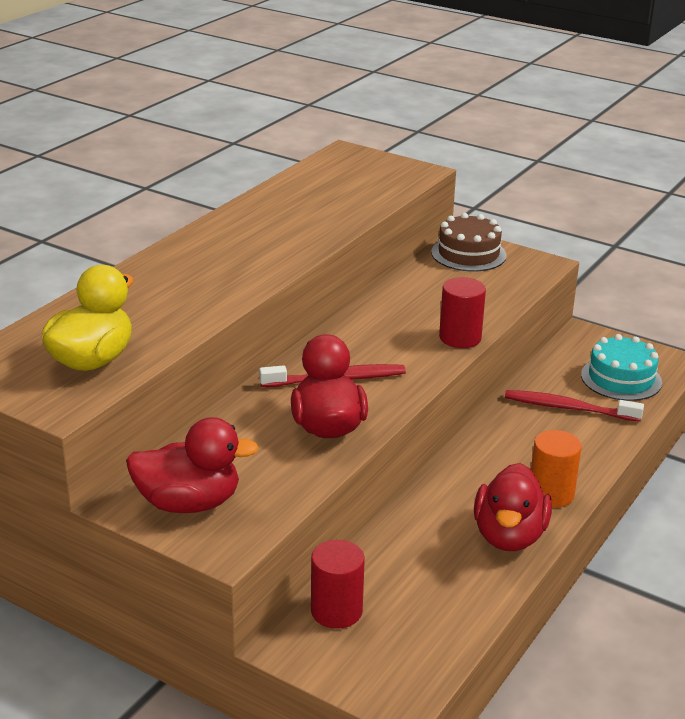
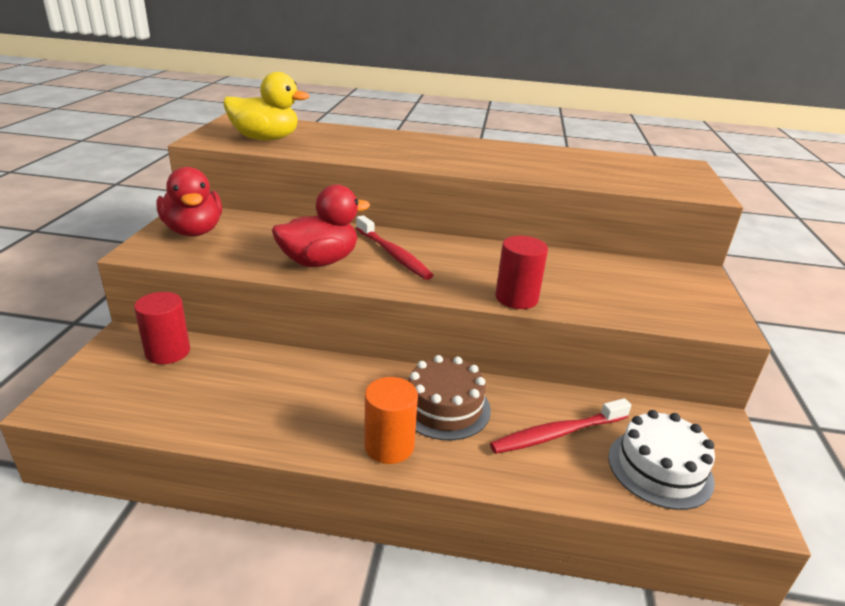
camera: 65 degrees right, 0 degrees up
brown cake [431,213,507,272] -> brown cake moved to [409,355,491,440]
red duck [474,463,552,551] -> none
red toothbrush [505,390,644,422] -> red toothbrush turned 105 degrees counterclockwise [490,398,631,454]
turquoise cake [581,334,662,401] -> white cake [608,410,715,510]

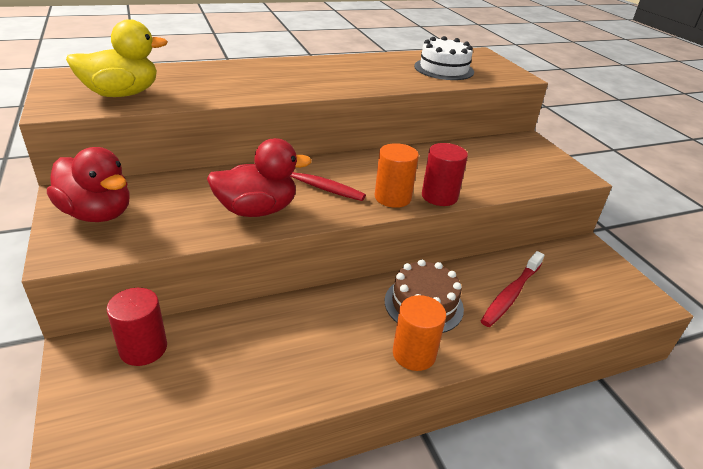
camera: 30 degrees left, 5 degrees up
red duck [272,185,370,267] -> red duck turned 45 degrees clockwise [207,138,312,217]
white cake [608,410,715,510] -> white cake moved to [414,36,474,80]
none -> orange cylinder [375,143,419,208]

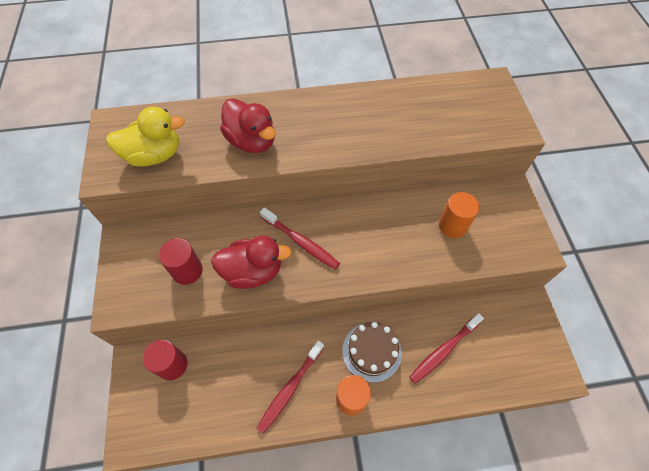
camera: 15 degrees right, 25 degrees up
red duck [47,147,130,222] -> red duck moved to [220,98,276,153]
orange cylinder [375,143,419,208] -> orange cylinder moved to [439,192,480,238]
white cake [414,36,474,80] -> none
red cylinder [422,143,468,206] -> red cylinder moved to [158,238,203,285]
none -> red toothbrush [257,340,324,434]

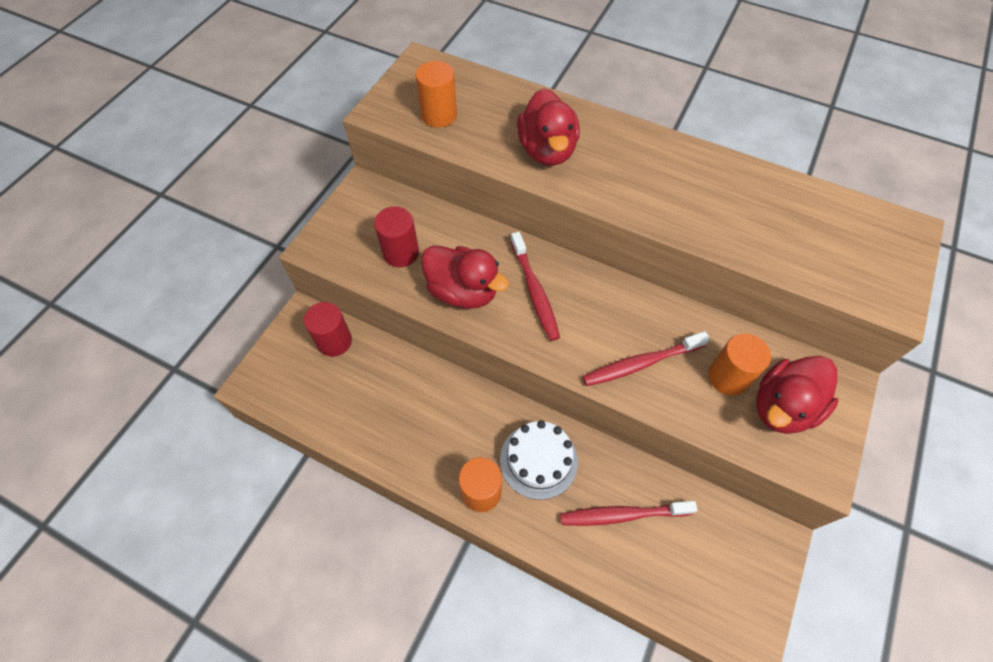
camera: 35 degrees right, 0 degrees up
yellow duck [106,107,185,167] -> orange cylinder [416,61,457,128]
red toothbrush [257,340,324,434] -> red toothbrush moved to [583,331,710,386]
brown cake [342,322,402,383] -> white cake [500,420,578,500]
none -> red duck [756,356,839,434]

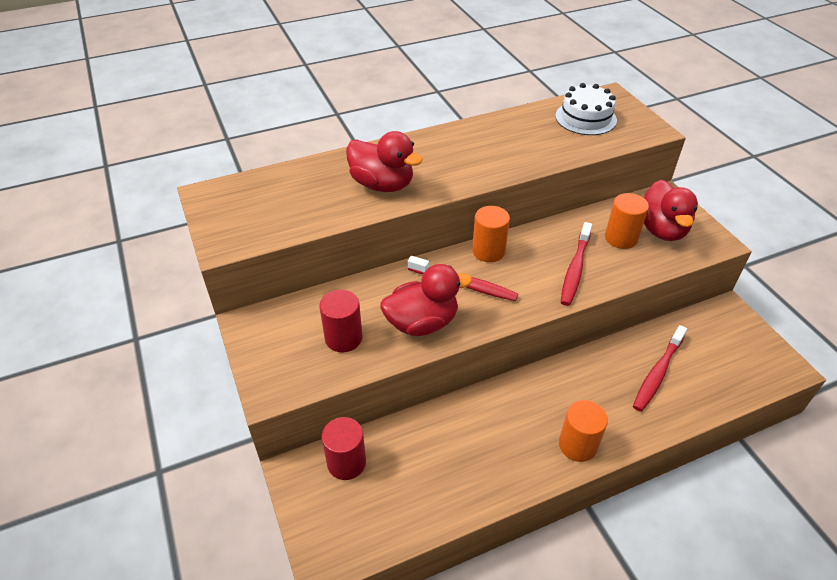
camera: 50 degrees left, 15 degrees down
orange cylinder [416,61,457,128] -> orange cylinder moved to [472,206,510,262]
white cake [500,420,578,500] -> white cake moved to [555,83,617,135]

